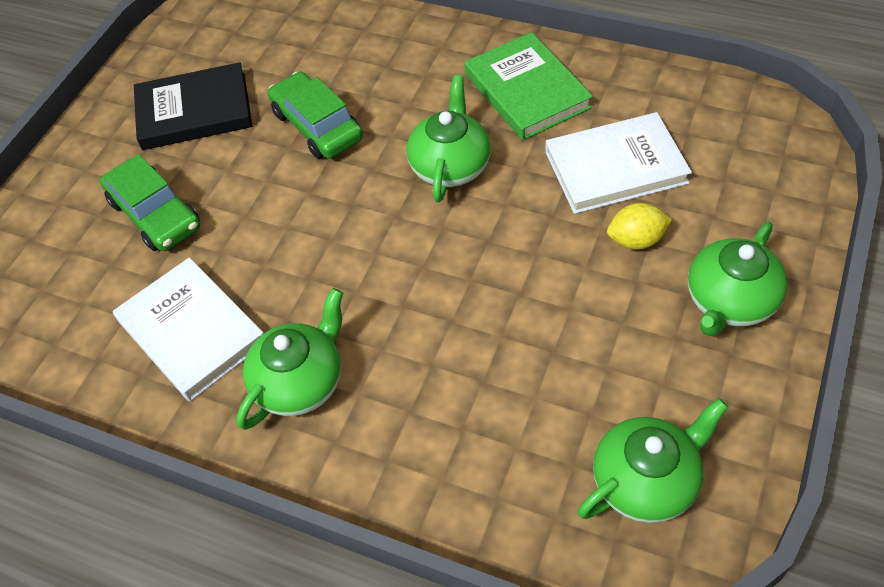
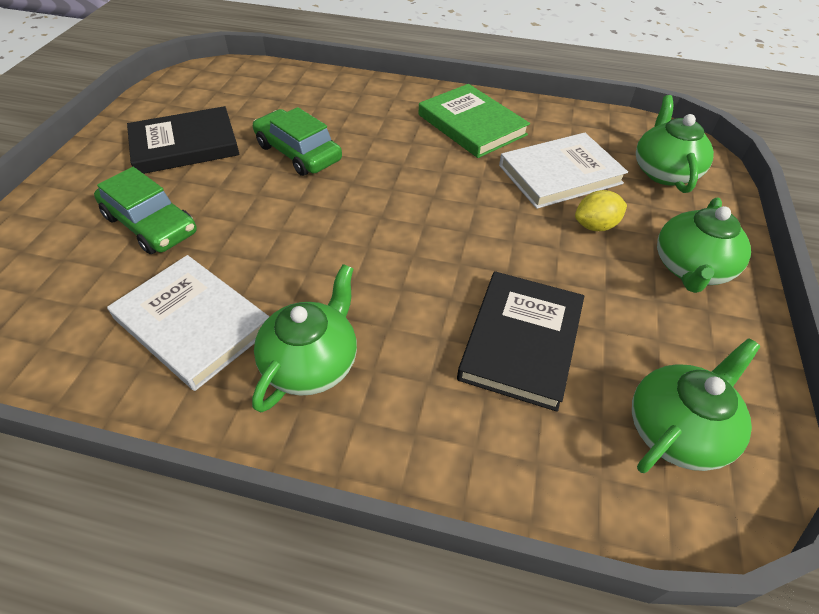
camera: 15 degrees left, 5 degrees down
green teapot [407,75,491,202] -> green teapot moved to [636,95,714,193]
none -> black book [457,271,584,412]

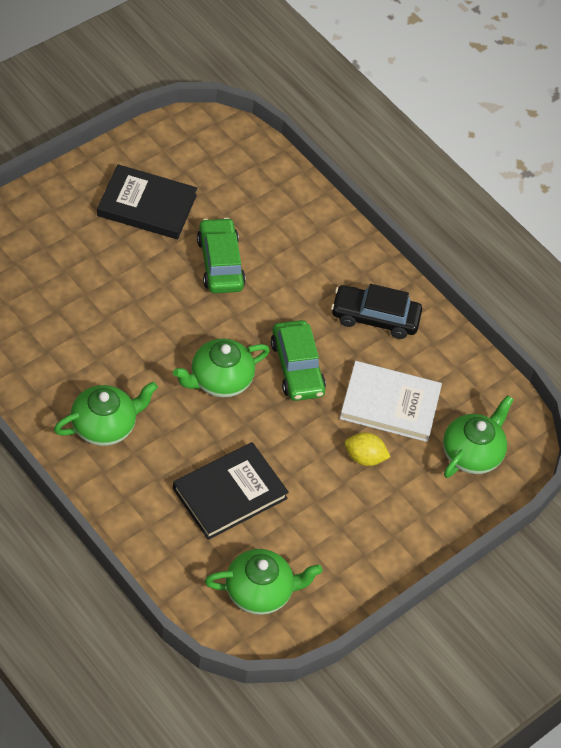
camera: 30 degrees right, 5 degrees up
green car [94,167,197,254] -> green car moved to [271,320,326,401]
white book [107,255,270,391] -> none
green book [419,84,530,158] -> black car [331,284,422,339]
green teapot [657,197,751,293] -> green teapot moved to [173,339,270,397]

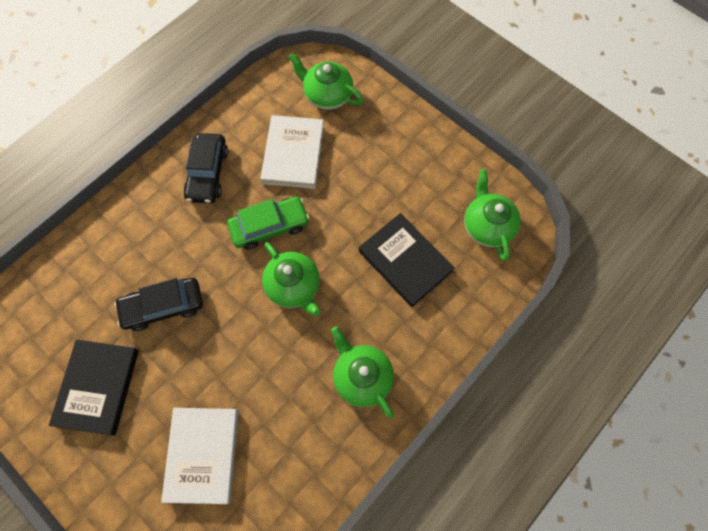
camera: 90 degrees left, 15 degrees up
green car [197,218,246,293] -> black car [114,278,203,331]
yellow lemon [345,433,390,466] -> none
none -> white book [161,408,239,504]

